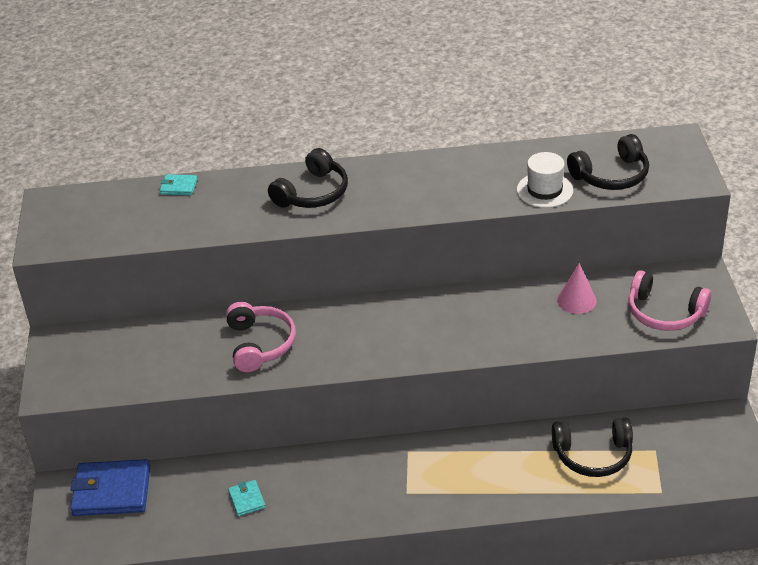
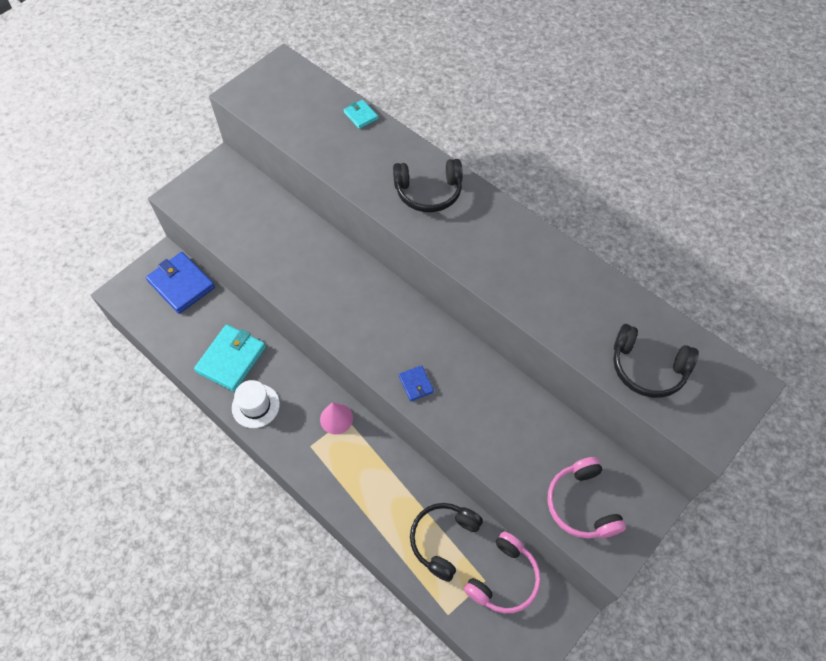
camera: 45 degrees right, 20 degrees up
pink headphones [226,302,296,372] -> pink headphones moved to [464,532,541,613]
turquoise wallet [228,480,266,516] -> turquoise wallet [194,325,266,392], size x2.08
white hat [517,152,573,208] -> white hat moved to [232,380,280,428]
black headphones [552,418,633,477] -> black headphones turned 75 degrees clockwise [410,503,483,582]
pink cone [557,263,597,314] -> pink cone moved to [320,402,353,435]
none -> blue wallet [399,365,434,401]

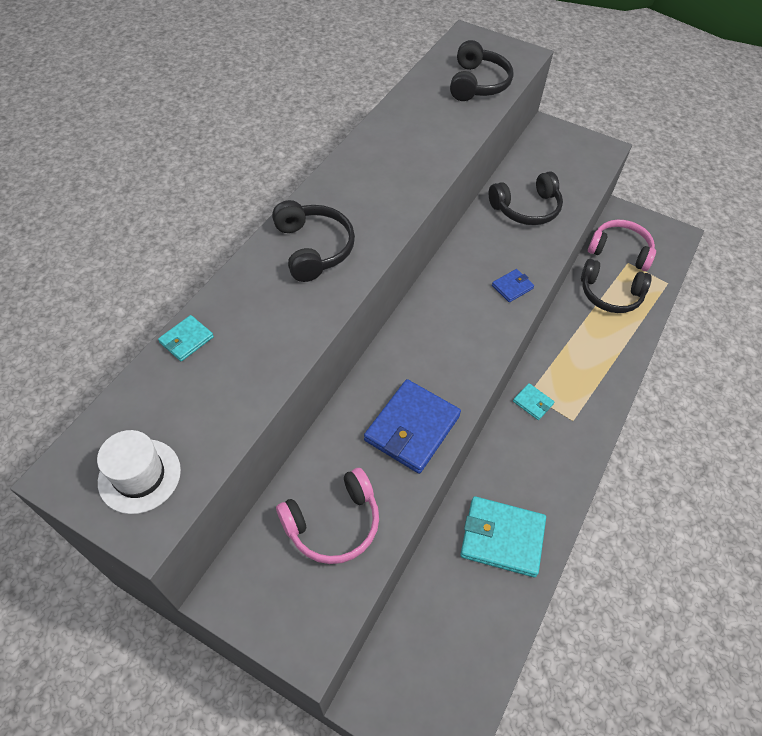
camera: 105 degrees left, 5 degrees down
blue wallet [146,252,215,314] -> blue wallet moved to [364,379,461,474]
white hat [232,380,280,428] -> white hat moved to [97,430,181,514]
pink cone [320,402,353,435] -> turquoise wallet [513,383,554,420]
pink headphones [547,457,626,538] -> pink headphones moved to [276,468,379,564]
none -> black headphones [489,171,563,225]

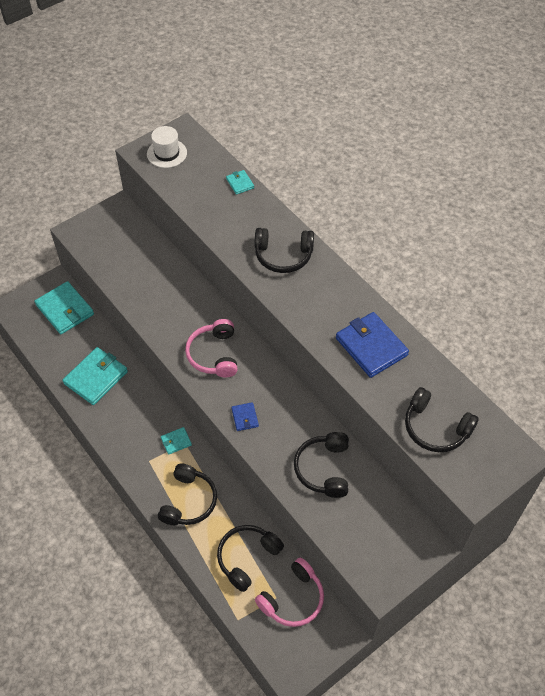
camera: 115 degrees right, 0 degrees up
pink headphones [276,468,379,564] -> pink headphones moved to [185,319,238,378]
blue wallet [364,379,461,474] -> blue wallet moved to [336,312,409,378]
none -> turquoise wallet [35,281,94,334]
none -> black headphones [158,464,217,525]

